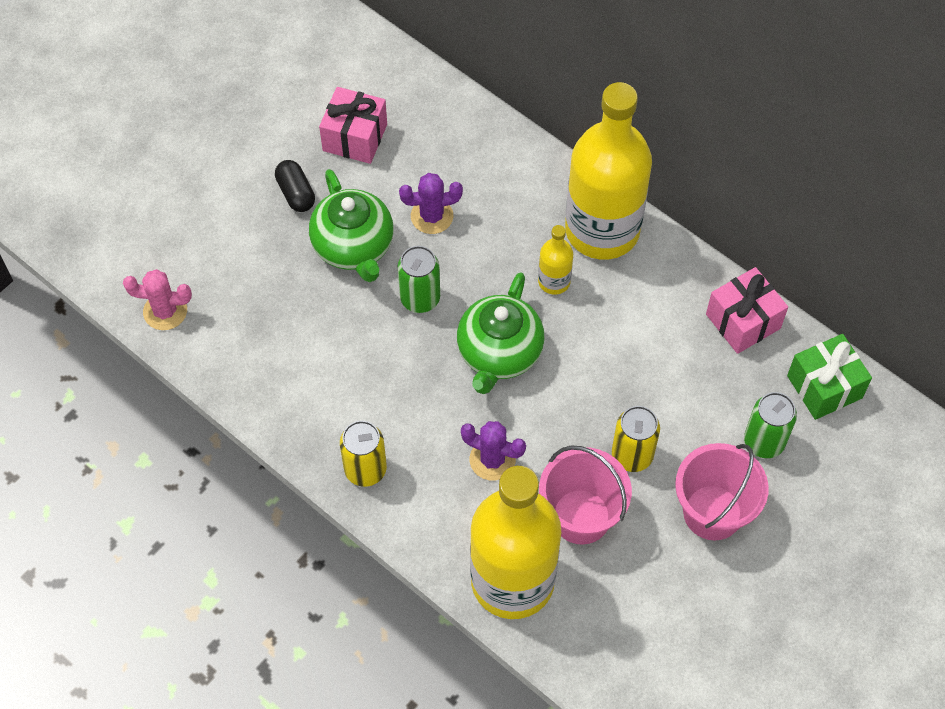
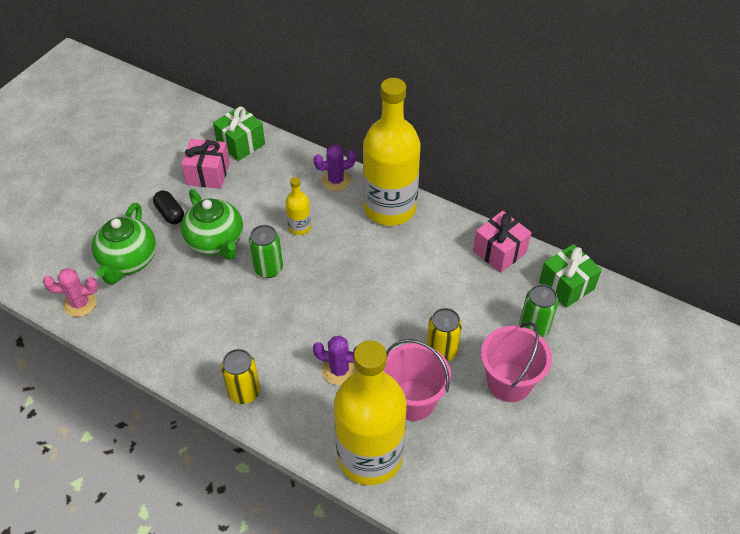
camera: 10 degrees left, 10 degrees down
purple cactus [399,173,463,234] -> purple cactus moved to [314,144,356,191]
green teapot [457,272,545,394] -> green teapot moved to [92,203,156,284]
yellow bottle [538,225,573,295] -> yellow bottle moved to [285,177,311,235]
none -> green gift [213,106,265,161]

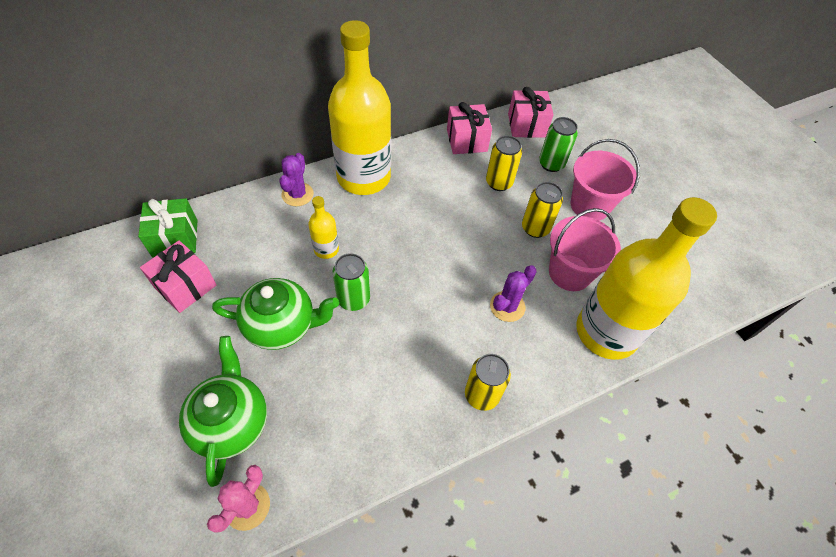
camera: 60 degrees left, 5 degrees up
green teapot [92,203,156,284] -> green teapot turned 135 degrees counterclockwise [179,336,267,487]
black capsule [153,190,184,224] -> none
green gift [539,244,602,308] -> pink gift [508,87,554,138]
none -> yellow can [486,136,522,191]

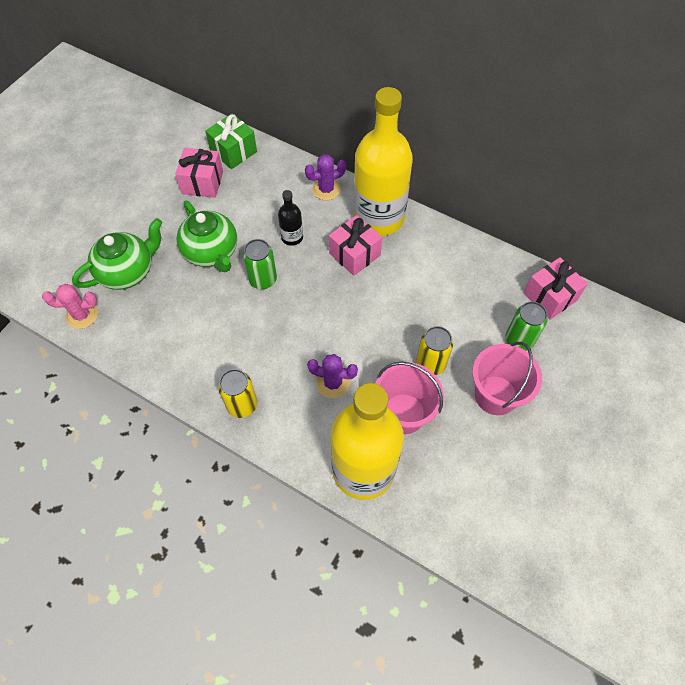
camera: 60 degrees right, 5 degrees up
yellow bottle [308,196,339,259] -> black bottle [278,190,303,246]
pink gift [447,102,492,154] -> pink gift moved to [329,215,382,276]
yellow can [486,136,522,191] -> none

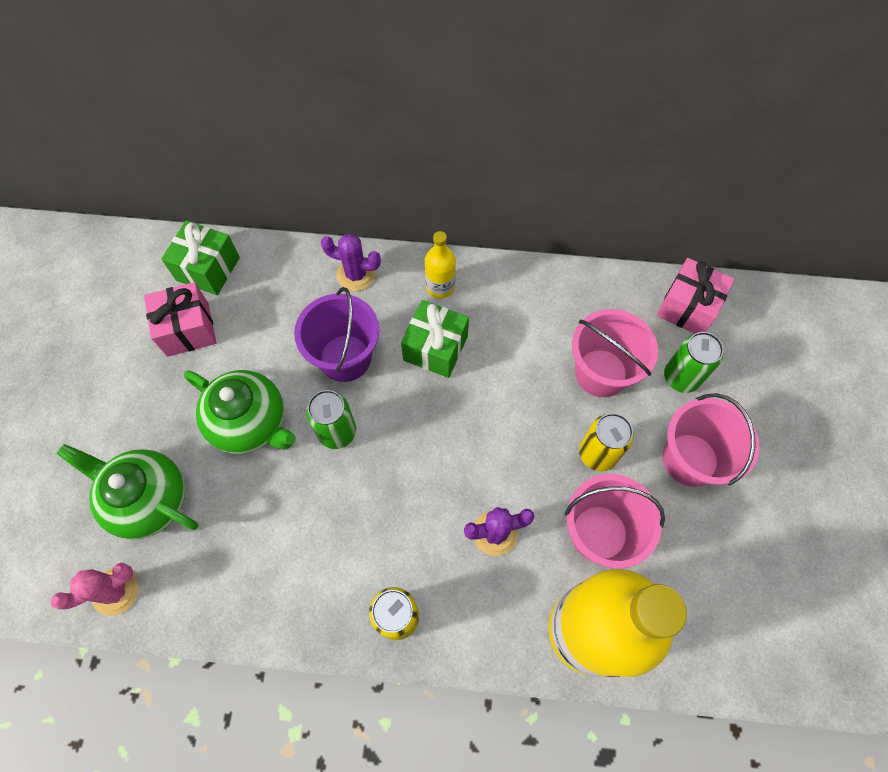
camera: 25 degrees left, 5 degrees up
green teapot [72,218,162,290] -> green teapot turned 90 degrees counterclockwise [57,444,198,540]
black bottle [278,190,303,246] -> purple bucket [294,287,379,382]
purple cactus [305,154,346,200] -> purple cactus turned 60 degrees clockwise [321,234,381,291]
pink gift [329,215,382,276] -> green gift [401,300,469,378]
yellow bottle [353,87,413,236] -> yellow bottle [425,231,456,299], size x0.42
none -> pink bucket [572,309,658,397]

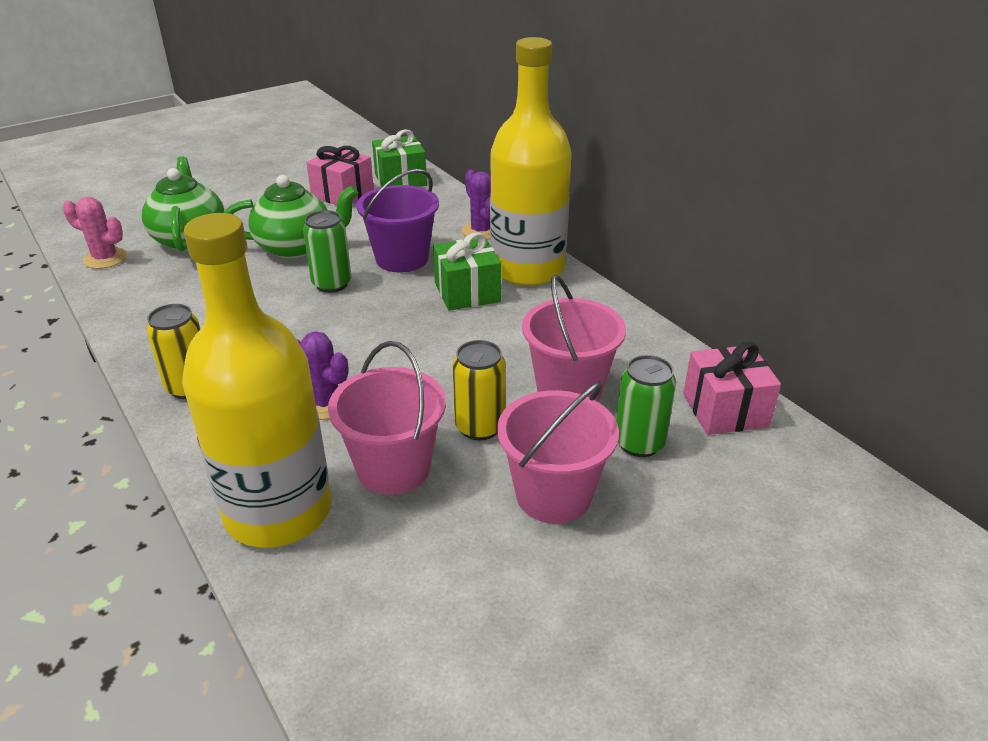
camera: 50 degrees right, 30 degrees down
green teapot [184,370,296,454] -> green teapot turned 90 degrees counterclockwise [224,175,358,259]
yellow bottle [425,231,456,299] -> yellow bottle [490,37,572,286], size x2.36

